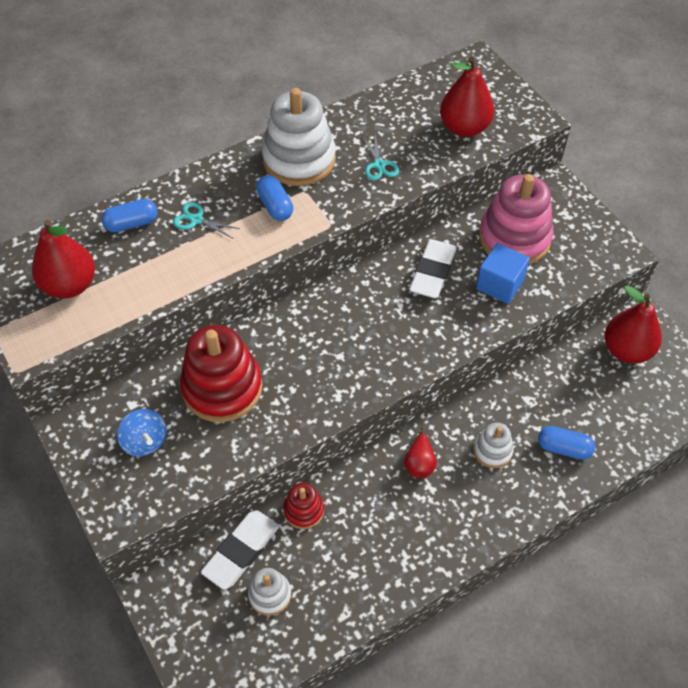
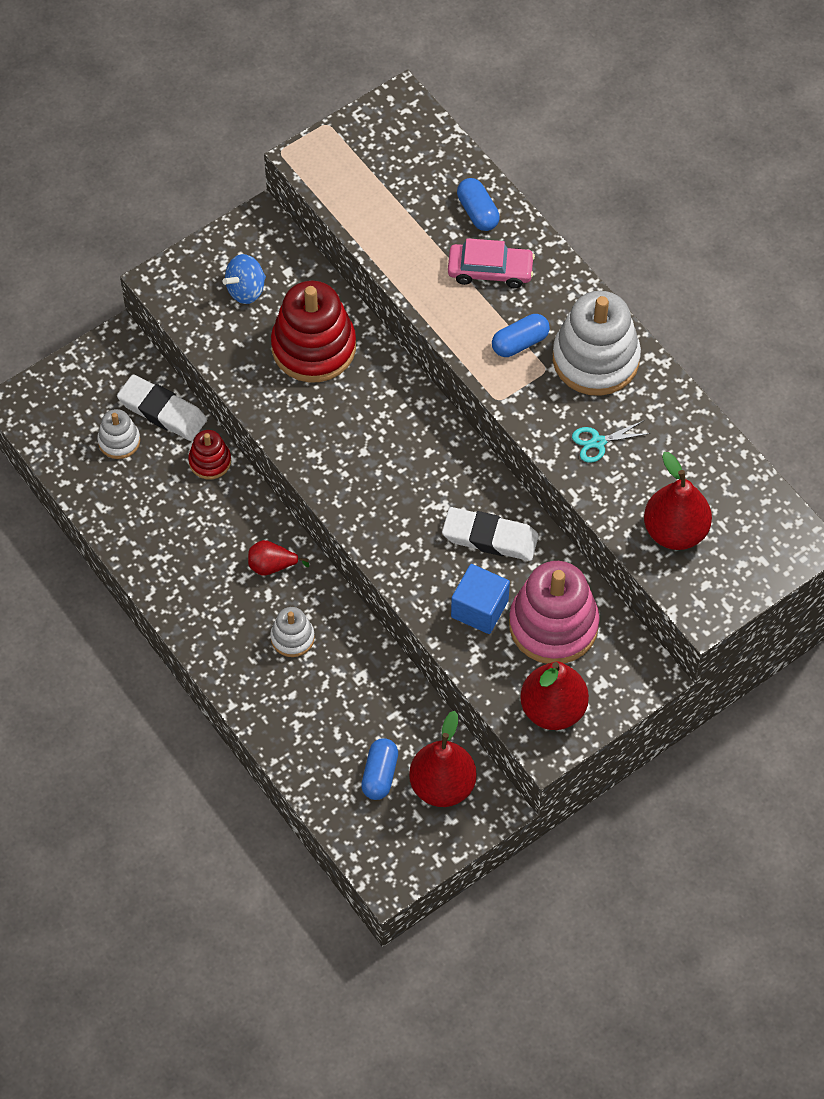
camera: 85 degrees right, 5 degrees up
red pear [32,220,95,299] -> red pear moved to [520,661,589,730]
turquoise scissors [173,202,240,238] -> pink car [448,238,535,288]
blue capsule [538,426,595,460] -> blue capsule moved to [361,738,398,800]

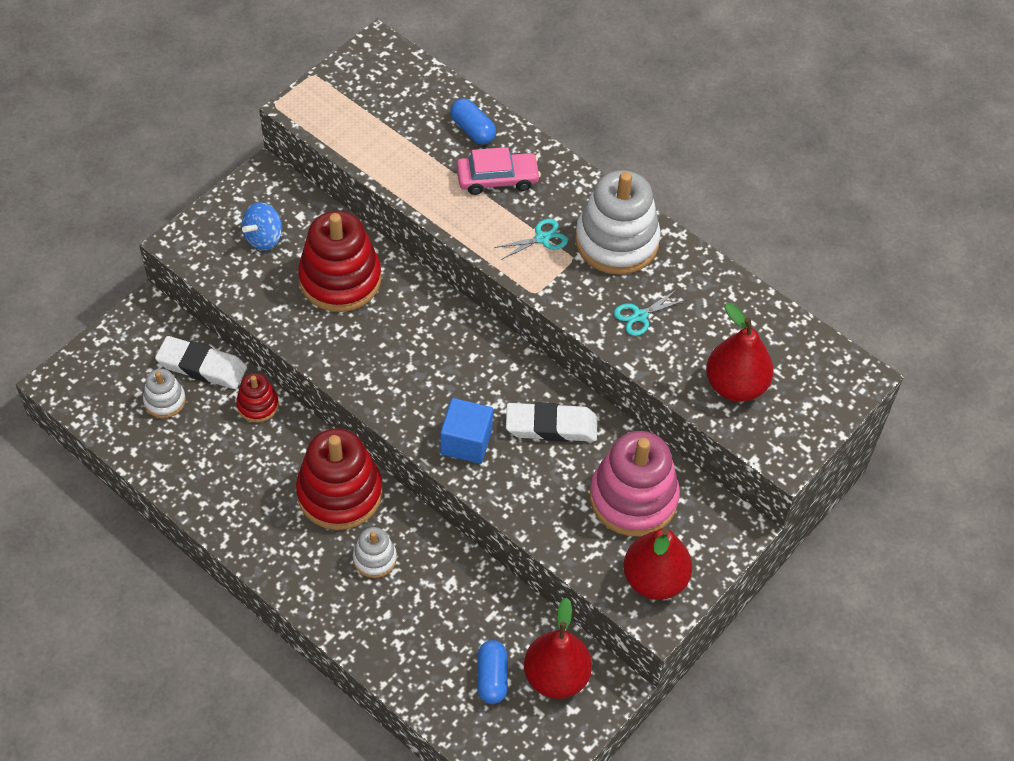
camera: 15 degrees left, 5 degrees down
red pear [248,540,310,576] -> red stacking toy [296,428,383,530]
blue cube [451,564,510,634] -> blue cube moved to [440,398,493,464]
blue capsule [492,314,550,357] -> turquoise scissors [494,219,568,260]

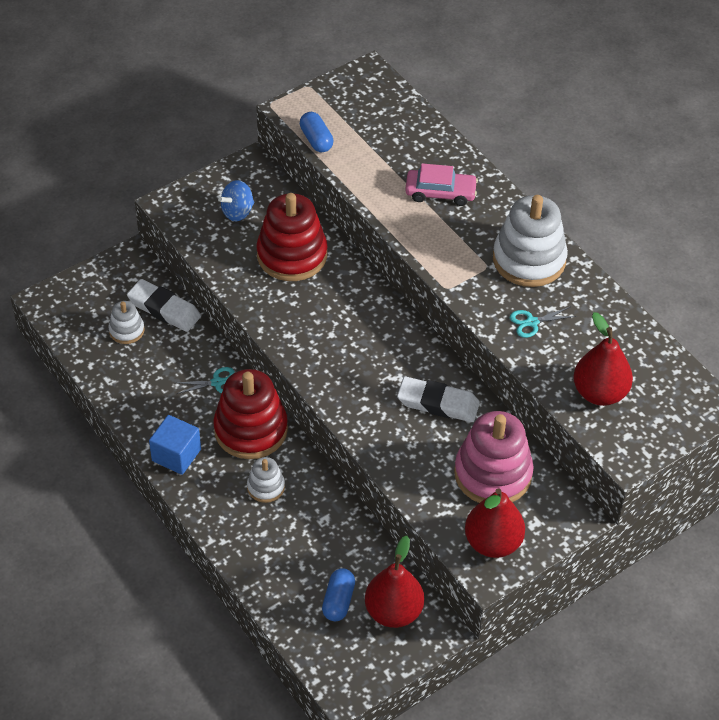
camera: 15 degrees right, 5 degrees down
red stacking toy [236,373,279,422] -> none
blue cube [440,398,493,464] -> blue cube moved to [149,415,201,475]
blue capsule [450,98,496,145] -> blue capsule moved to [300,112,333,152]
turquoise scissors [494,219,568,260] -> turquoise scissors moved to [176,367,235,394]

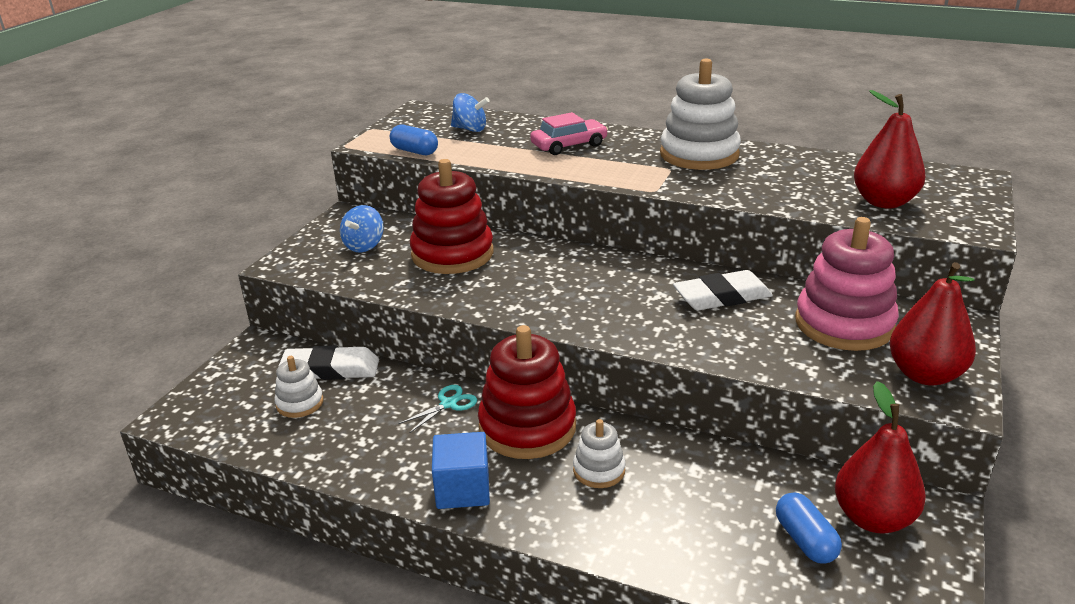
camera: 30 degrees left, 20 degrees down
turquoise scissors [510,306,577,338] -> none
none -> blue spinning top [451,93,490,132]

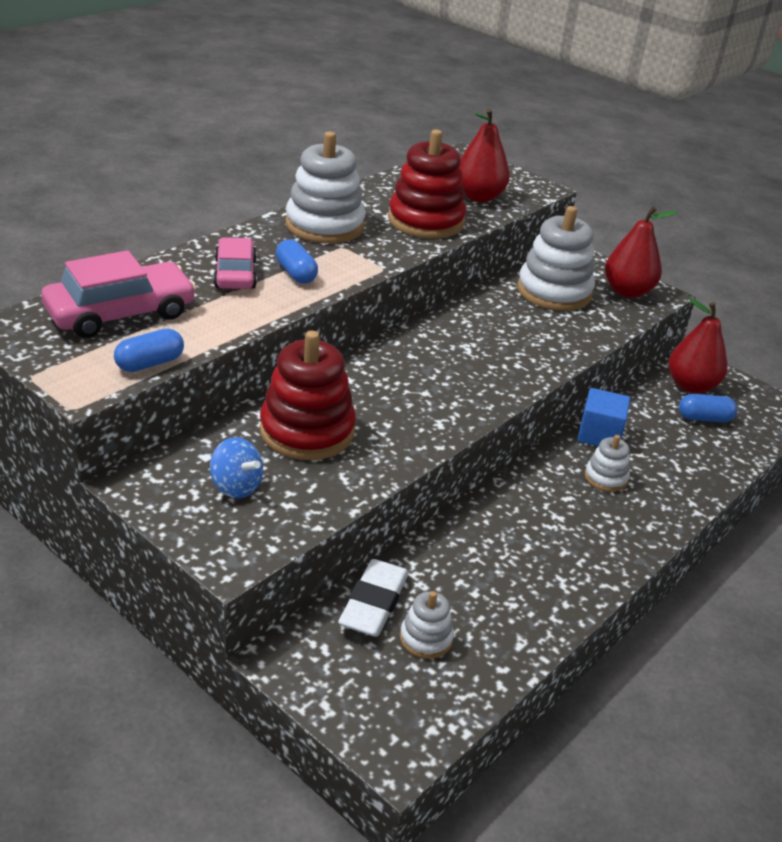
camera: 75 degrees left, 5 degrees up
turquoise scissors [398,385,477,433] -> none
blue cube [432,432,490,509] -> blue cube moved to [577,388,630,446]
blue spinning top [451,93,490,132] -> pink car [41,250,196,338]
red stacking toy [478,325,576,459] -> red stacking toy moved to [388,129,466,239]
white eraser [673,270,773,310] -> none
pink stacking toy [795,217,899,351] -> white stacking toy [517,206,595,311]
none -> blue capsule [276,240,318,284]

